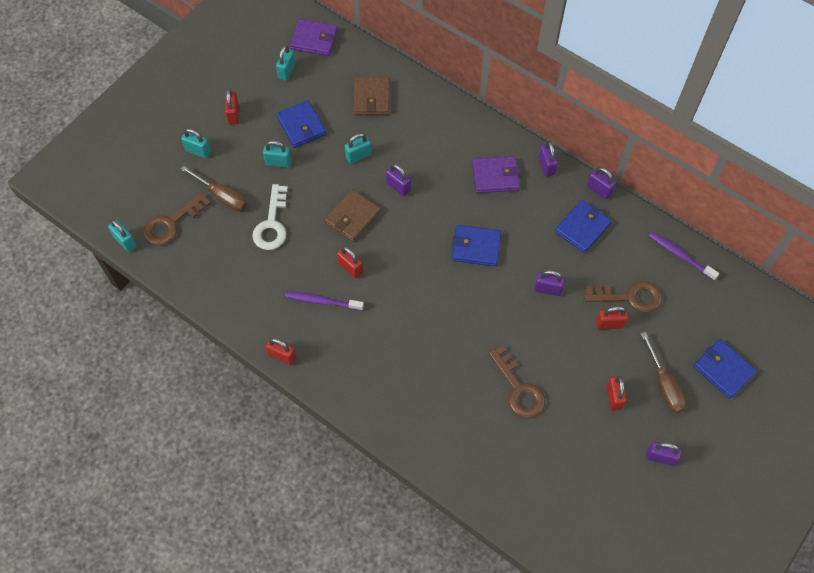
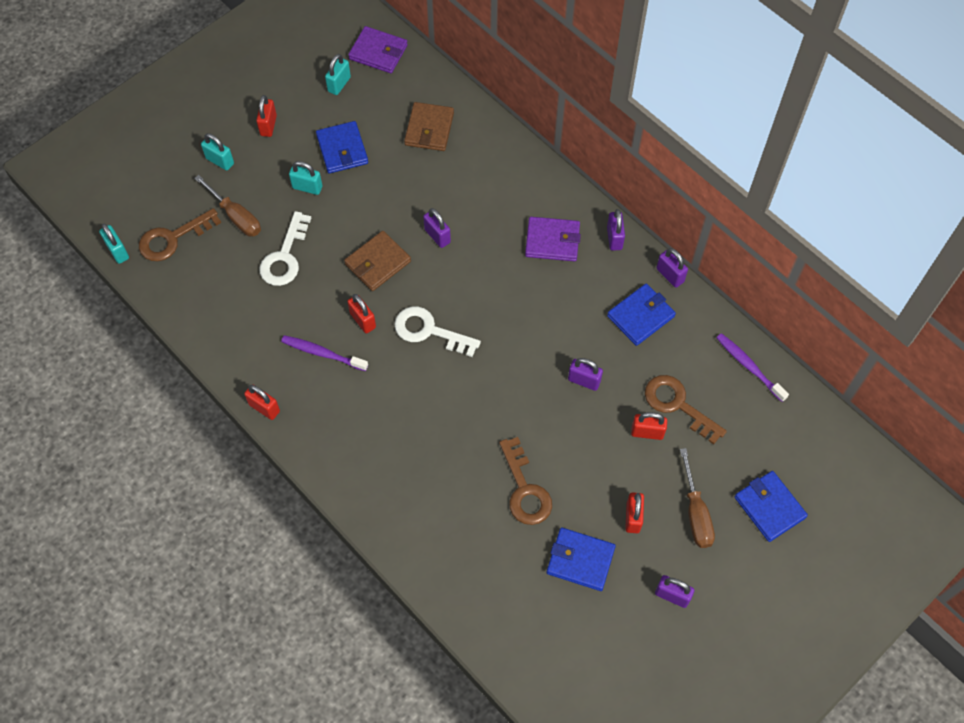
camera: 10 degrees right, 0 degrees up
turquoise padlock [345,133,372,164] -> none
blue wallet [452,225,501,266] -> blue wallet moved to [547,528,616,591]
brown key [584,281,662,313] -> brown key turned 150 degrees counterclockwise [645,375,727,445]
none -> white key [394,306,481,357]

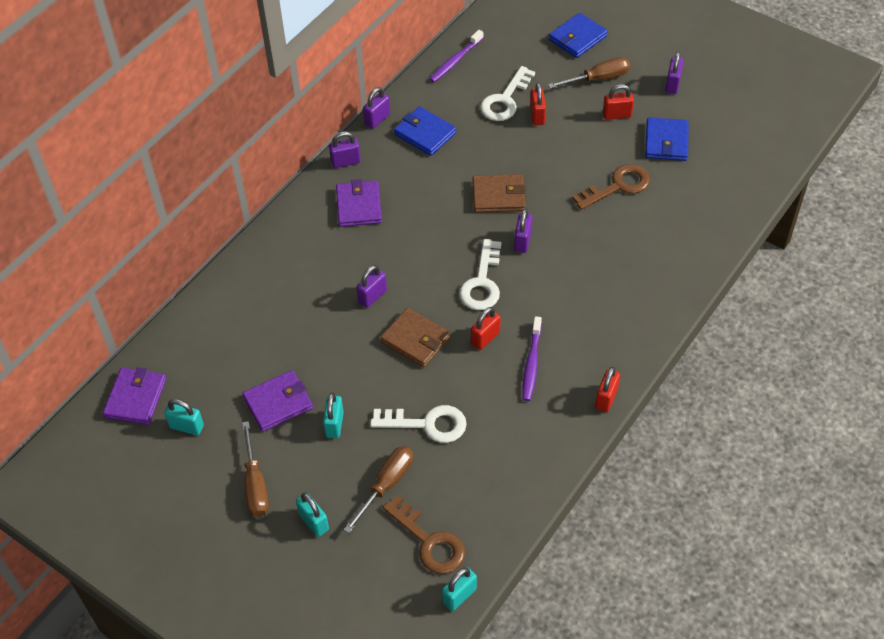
camera: 100 degrees left, 10 degrees down
turquoise padlock [201,133,234,171] -> turquoise padlock turned 60 degrees counterclockwise [296,493,329,537]
red padlock [256,95,277,137] -> brown screwdriver [242,421,269,517]
blue wallet [316,121,368,173] -> purple wallet [242,370,313,432]
brown wallet [404,102,454,151] -> brown wallet moved to [472,174,526,213]
purple padlock [568,358,603,391] -> purple padlock moved to [514,209,532,253]
brown key [645,375,727,445] -> white key [480,66,535,121]

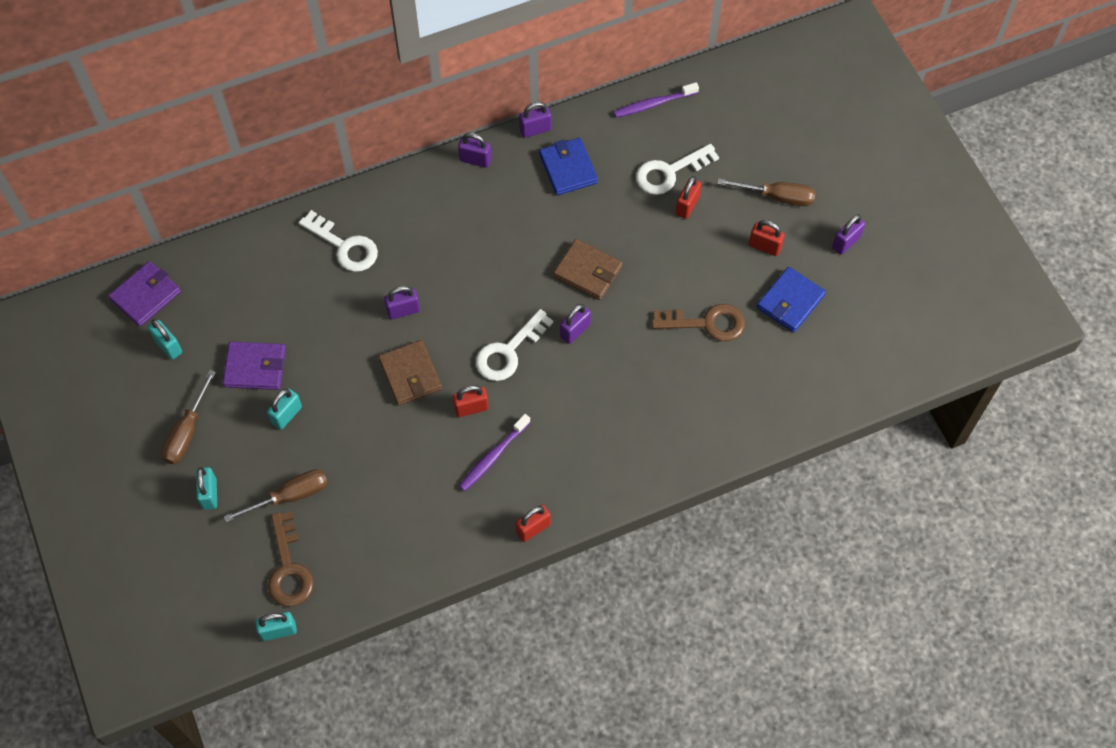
camera: 30 degrees right, 10 degrees up
purple wallet [336,179,382,227] -> none
white key [370,405,467,443] -> white key moved to [299,210,378,272]
blue wallet [549,13,608,58] -> none

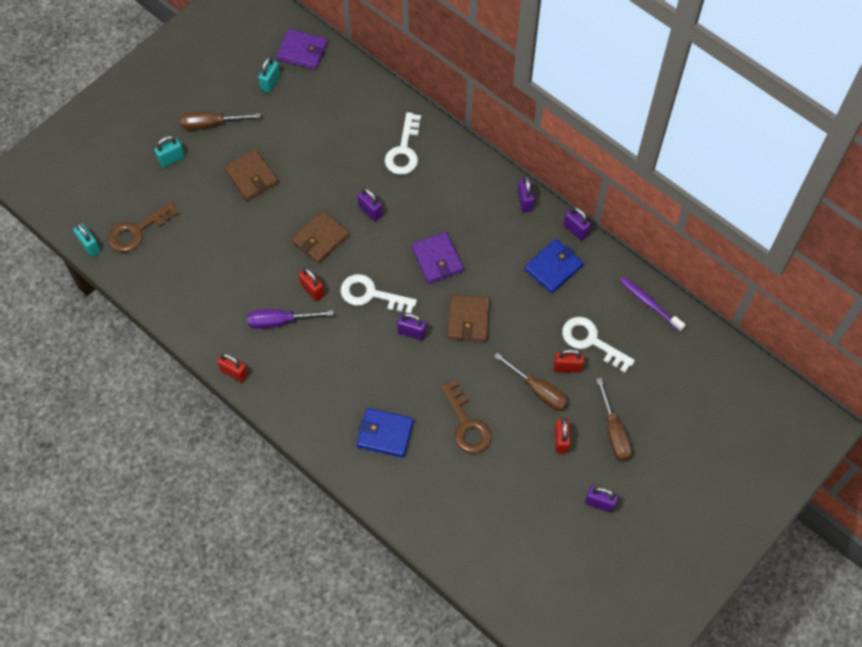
camera: 65 degrees right, 0 degrees up
purple wallet [223,342,286,390] -> purple wallet moved to [411,232,464,284]
brown screwdriver [224,469,328,522] -> brown screwdriver moved to [494,353,568,411]
turquoise padlock [267,388,302,430] -> brown wallet [224,149,279,201]
purple toothbrush [459,414,530,491] -> purple screwdriver [247,309,334,329]
blue wallet [757,267,826,332] -> blue wallet moved to [357,408,414,458]

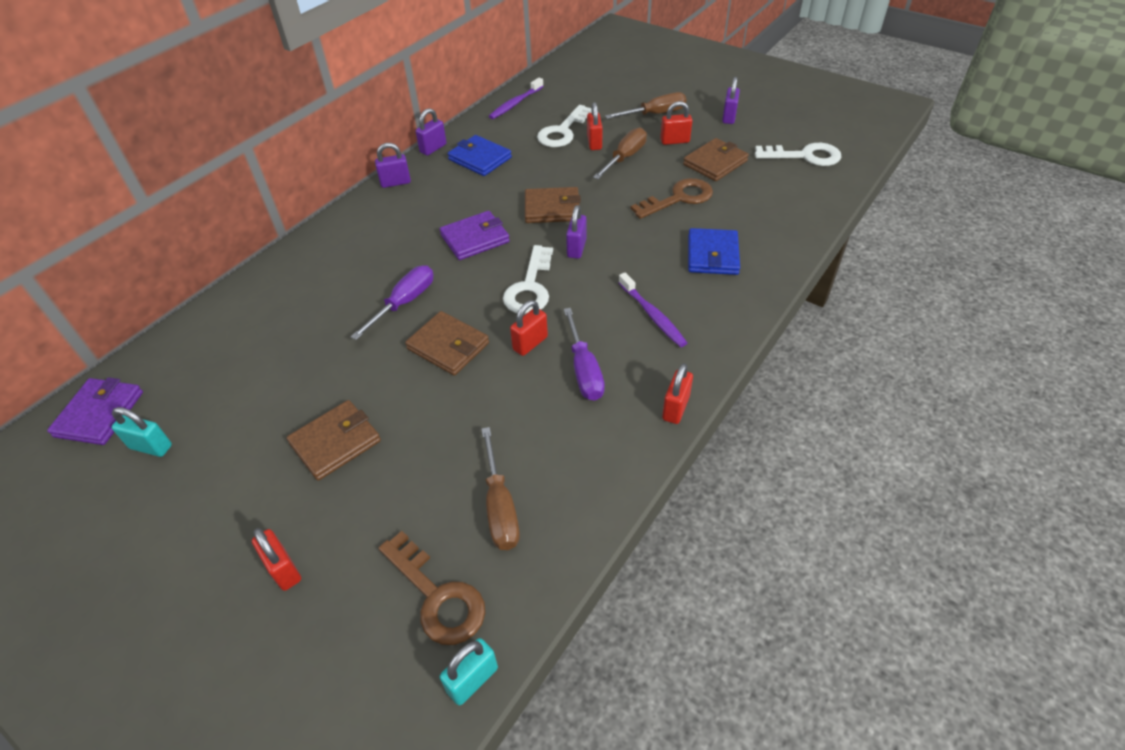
camera: 95 degrees left, 15 degrees down
turquoise padlock [154,136,185,168] -> red padlock [252,528,301,591]
brown screwdriver [180,112,261,130] -> brown screwdriver moved to [481,427,520,550]
purple padlock [357,188,383,221] -> purple screwdriver [351,265,434,340]
white key [385,112,421,175] -> white key moved to [755,143,841,166]
none -> purple toothbrush [619,272,687,347]
none -> brown wallet [683,138,749,181]

